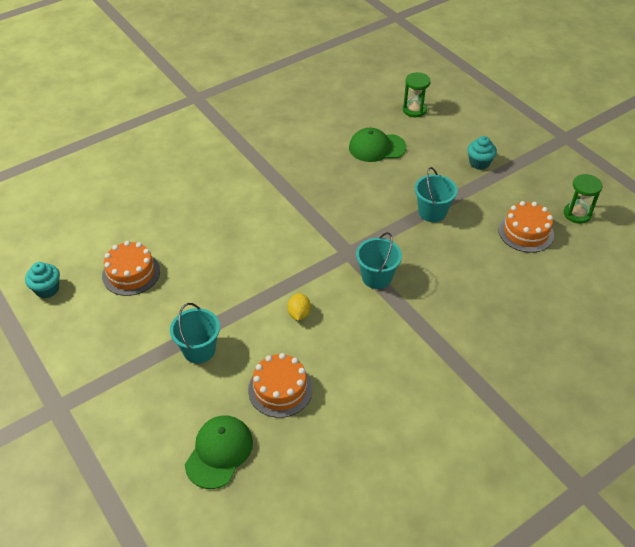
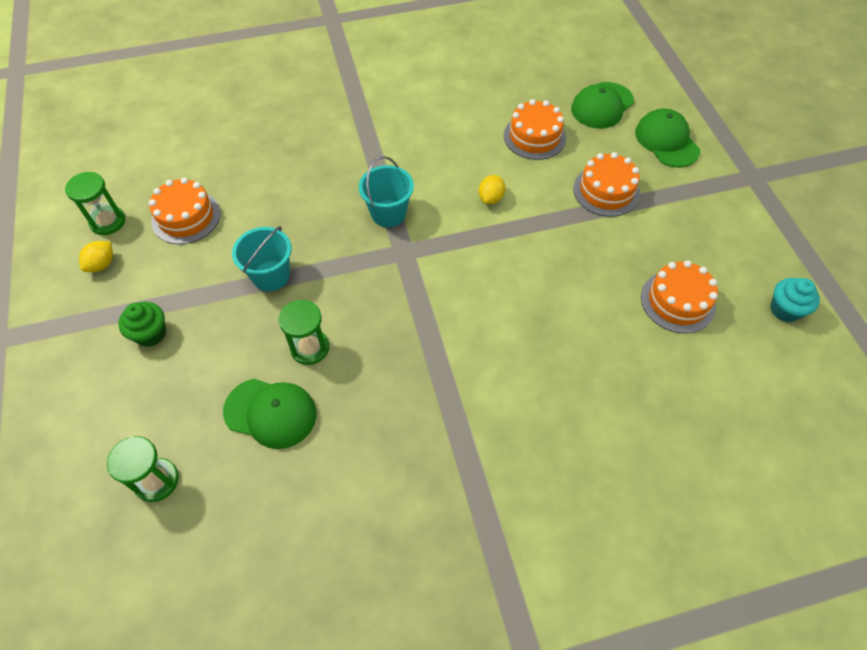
camera: 160 degrees left, 10 degrees up
turquoise bucket [170,303,220,364] -> orange cake [573,152,640,217]
turquoise cupcake [467,136,497,170] -> green cupcake [118,302,166,347]
none -> yellow lemon [79,241,113,272]
none -> green hourglass [279,300,329,365]
none -> green cap [635,108,700,167]

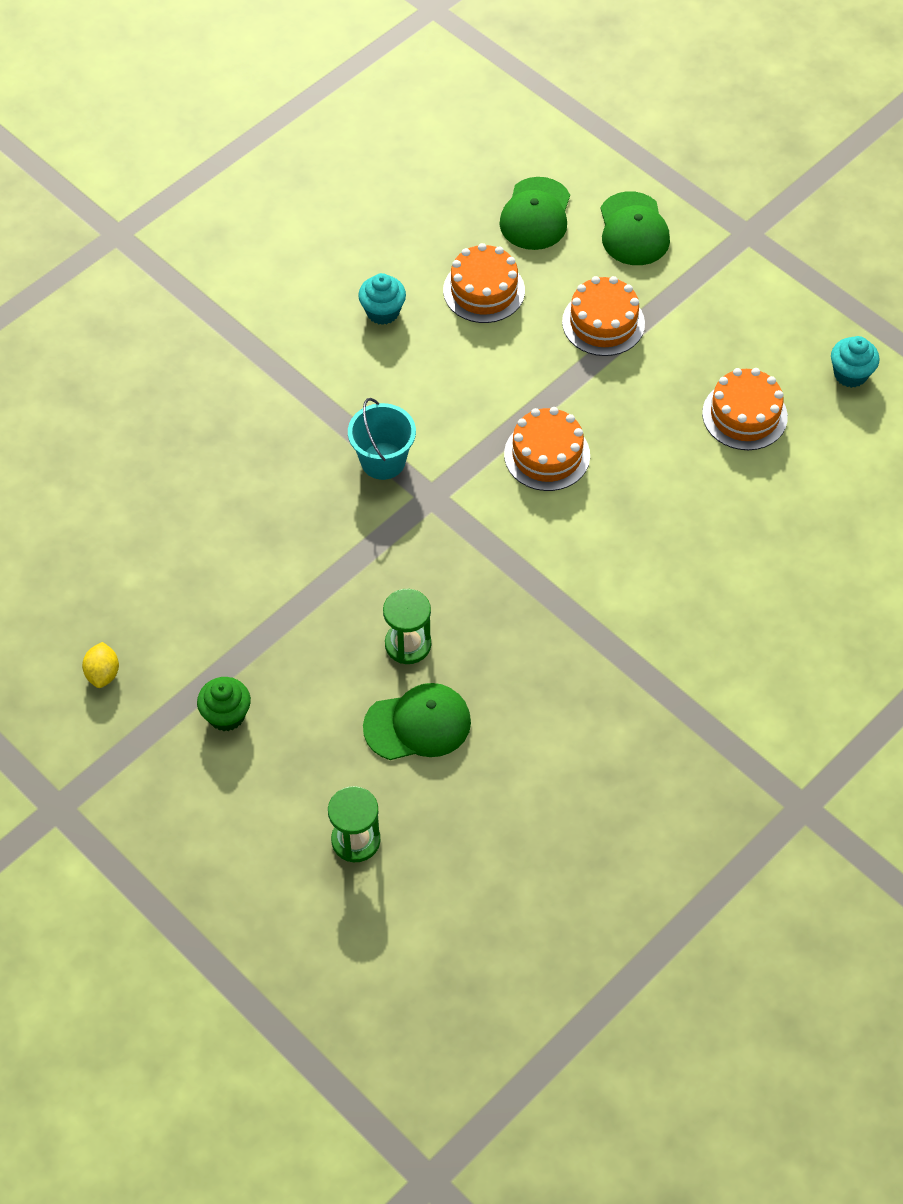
camera: 30 degrees left, 0 degrees up
green hourglass [65,172,125,235] -> none
orange cake [149,178,221,244] -> orange cake moved to [504,407,590,491]
turquoise bucket [232,226,292,291] -> none
yellow lemon [479,175,505,204] -> none
green cap [635,108,700,167] -> green cap turned 135 degrees counterclockwise [601,191,670,265]
none -> turquoise cupcake [358,273,406,325]

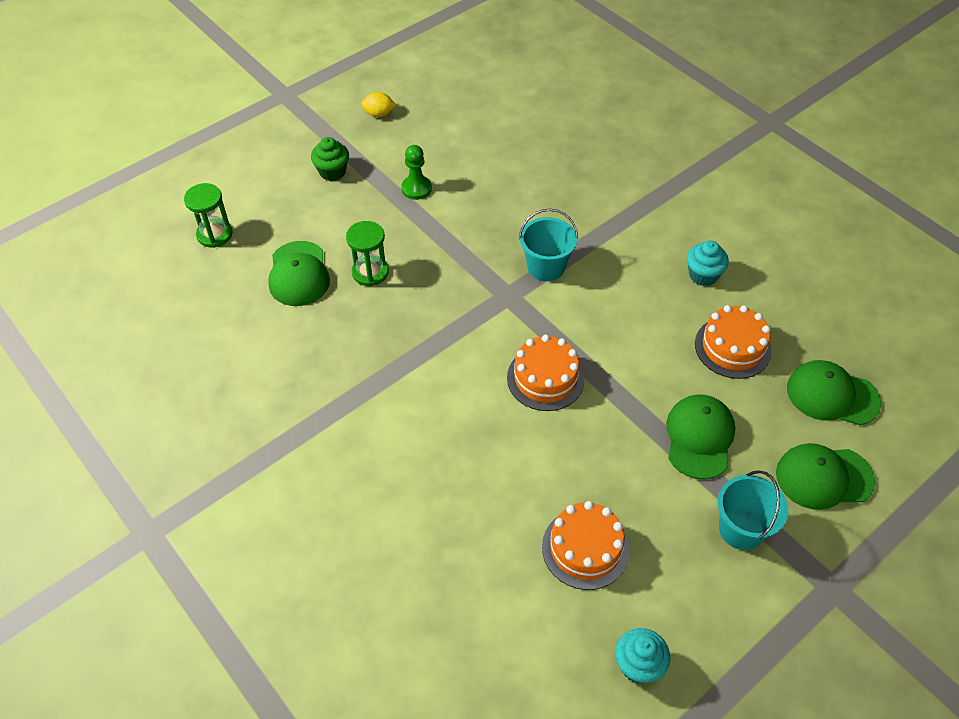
camera: 95 degrees right, 5 degrees down
orange cake [562,276,645,356] -> green cap [666,394,735,480]
none -> green pawn [401,145,432,200]
none -> turquoise bucket [718,470,789,550]

